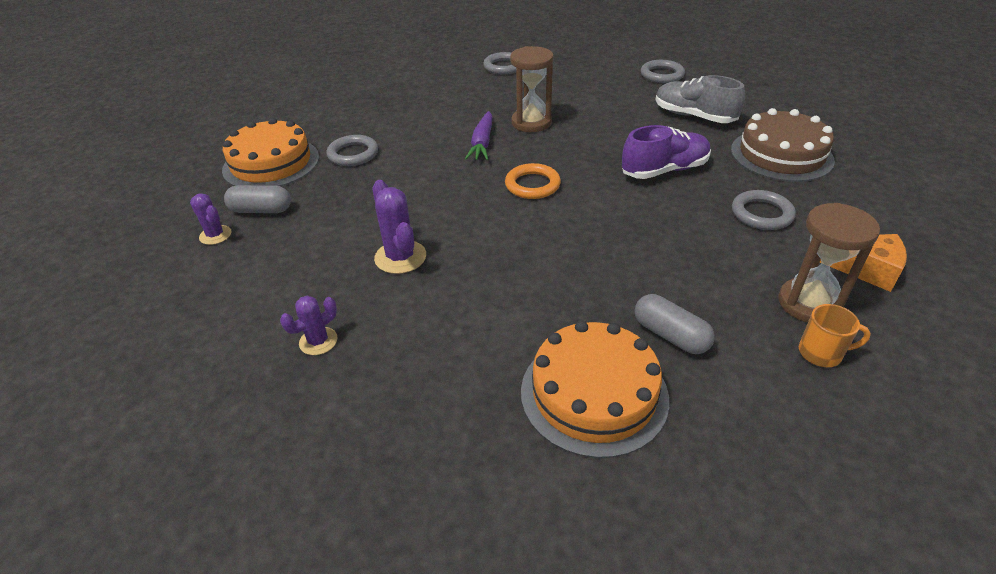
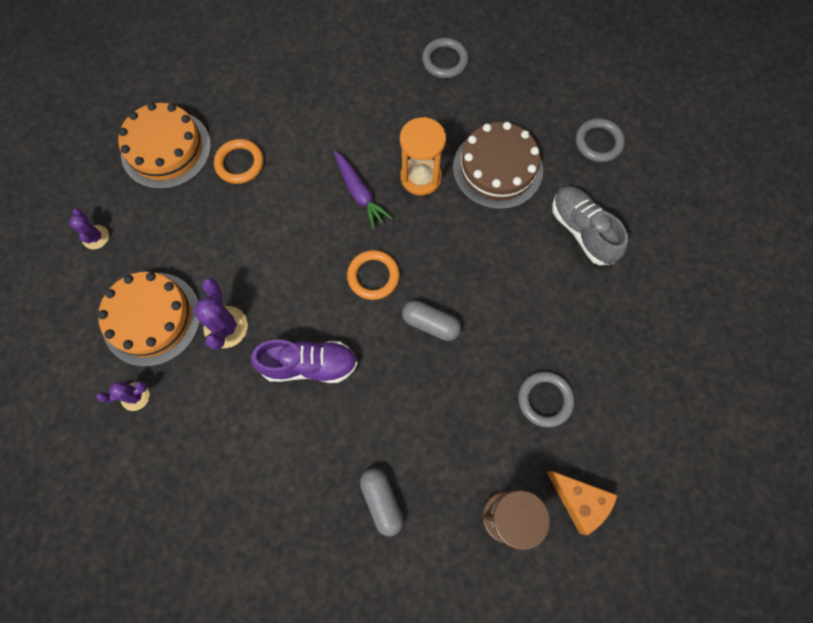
camera: 20 degrees right, 30 degrees up
grey capsule [224,185,291,213] -> grey capsule moved to [402,300,461,341]
grey ring [326,135,378,166] -> orange ring [214,139,264,184]
purple carrot [465,111,492,160] -> purple carrot turned 60 degrees counterclockwise [334,151,392,229]
brown hourglass [510,46,554,132] -> orange hourglass [400,117,446,196]
orange cake [521,321,669,458] -> orange cake moved to [98,272,200,367]
purple shoe [622,125,711,179] -> purple shoe moved to [251,339,358,383]
brown cake [731,108,835,182] -> brown cake moved to [453,122,543,209]
orange mug [799,304,871,367] -> none

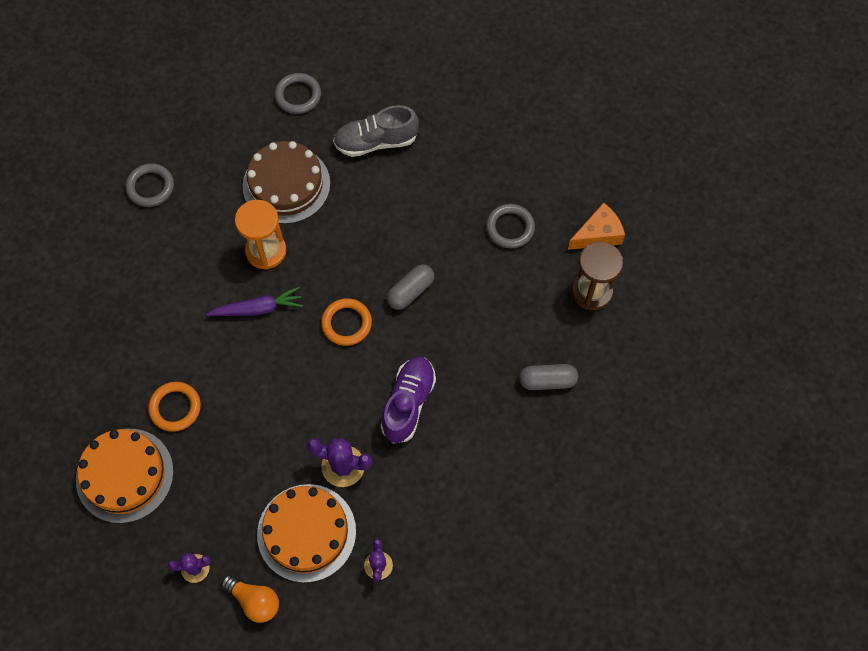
camera: 70 degrees left, 5 degrees down
none -> orange light bulb [221,575,279,623]

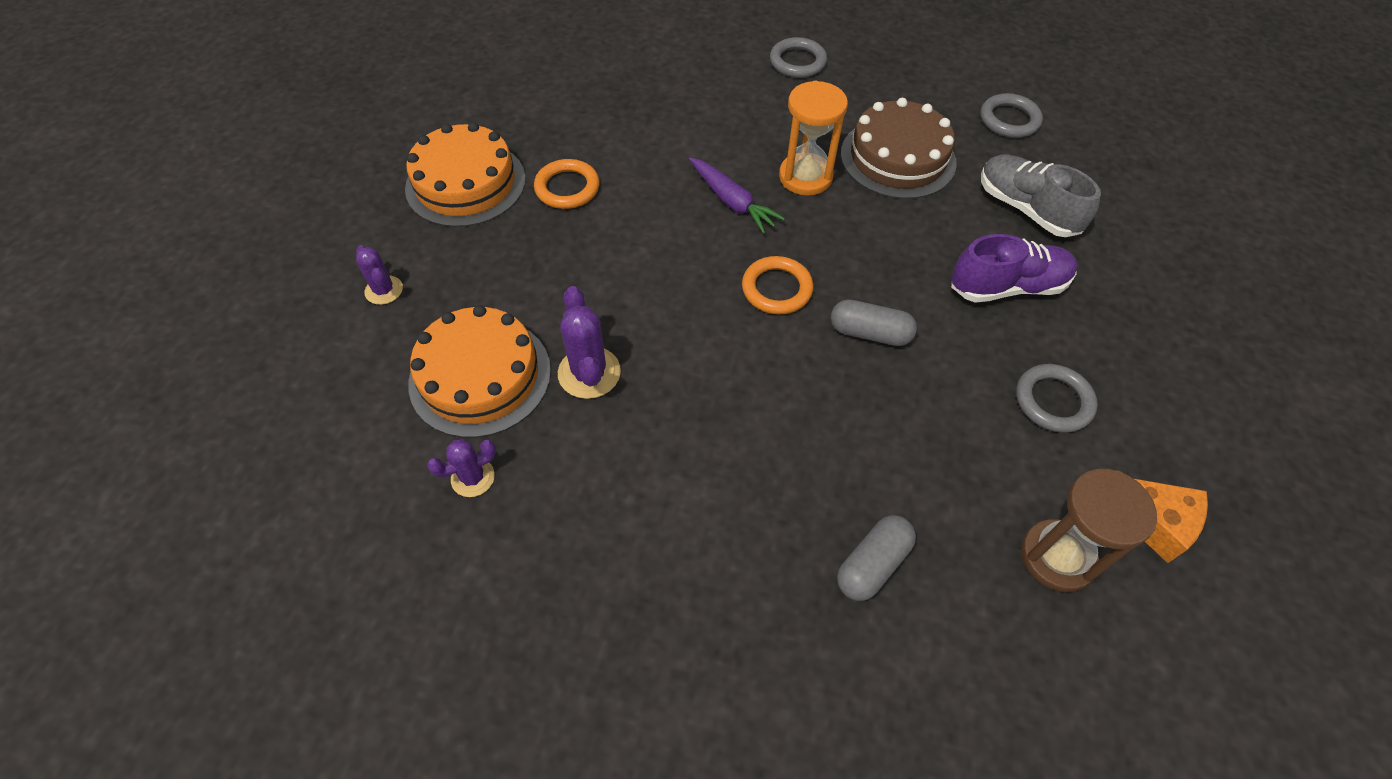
camera: 60 degrees right, 10 degrees down
orange light bulb [221,575,279,623] -> none
purple shoe [381,357,436,443] -> purple shoe moved to [951,234,1078,303]
grey capsule [519,364,578,390] -> grey capsule turned 75 degrees clockwise [837,515,916,601]

